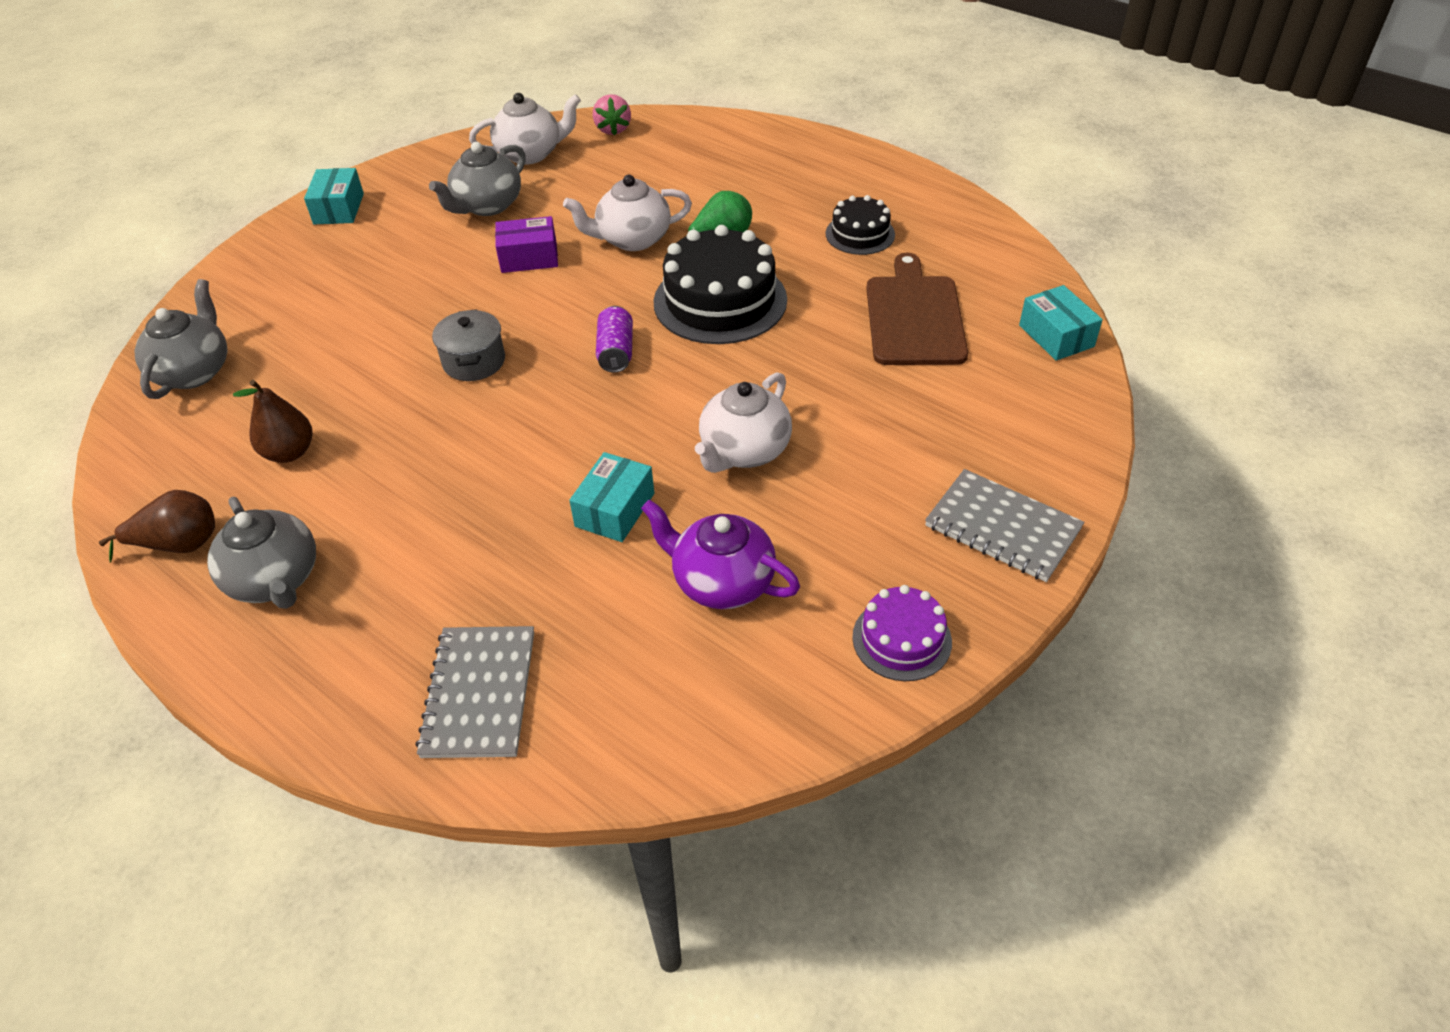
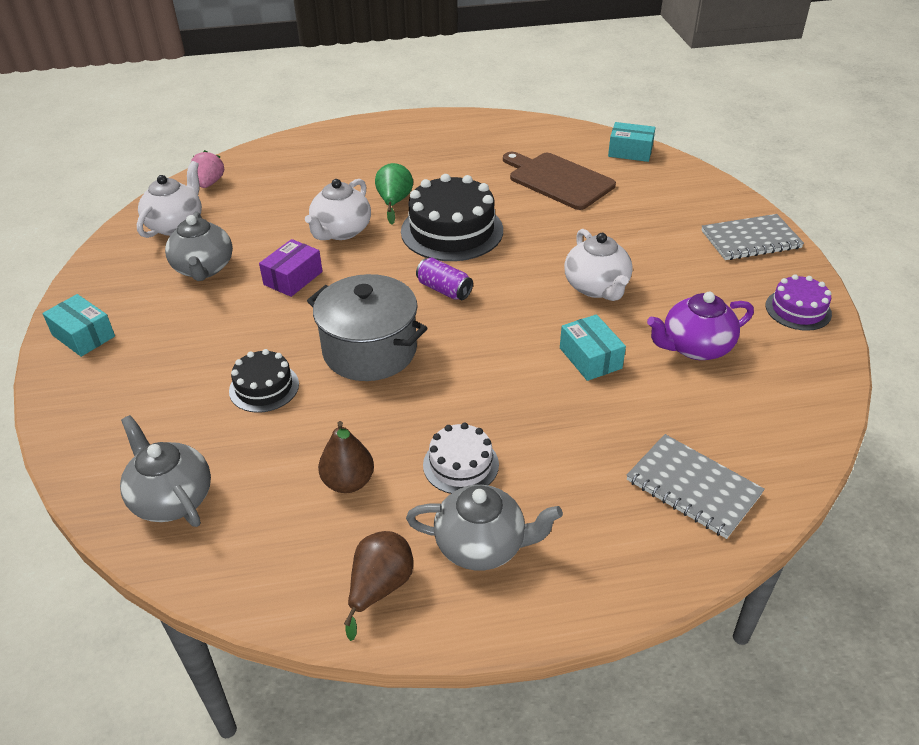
camera: 50 degrees left, 5 degrees down
grey pot [432,309,505,381] -> grey pot [307,274,427,381], size x1.75
pink strawberry [593,94,631,136] -> pink strawberry turned 120 degrees counterclockwise [191,150,224,188]
black cake [826,195,895,255] -> black cake moved to [229,349,299,413]
none -> white cake [423,423,499,494]

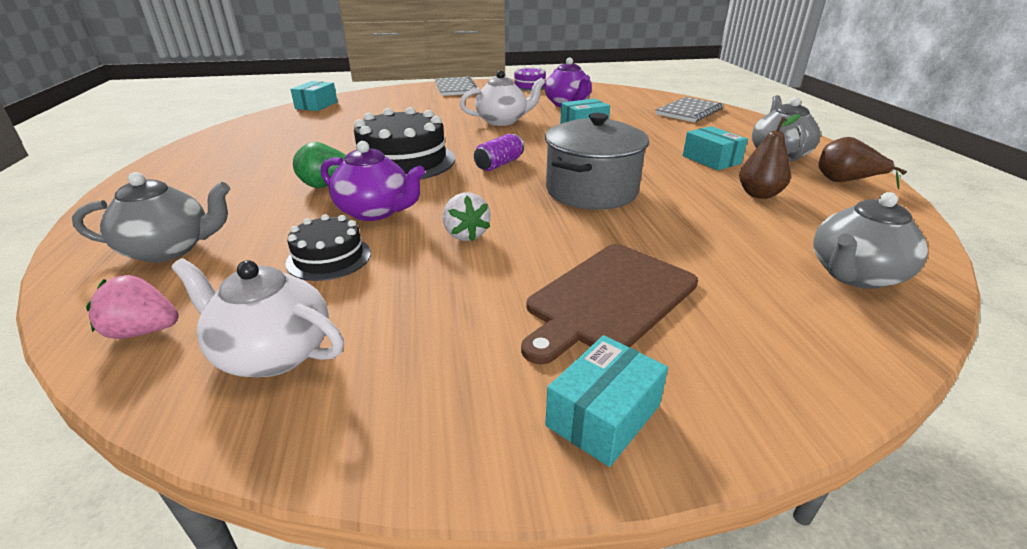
camera: 90 degrees left, 10 degrees down
grey teapot [165,212,233,281] -> grey teapot moved to [72,172,230,263]
black cake [229,349,299,413] -> black cake moved to [285,214,371,281]
purple box [259,239,323,297] -> white strawberry [443,193,491,242]
white teapot [305,179,371,240] -> purple teapot [321,141,425,221]
white cake [423,423,499,494] -> turquoise box [683,126,748,170]
brown cutting board [503,152,616,210] -> brown cutting board moved to [521,244,698,364]

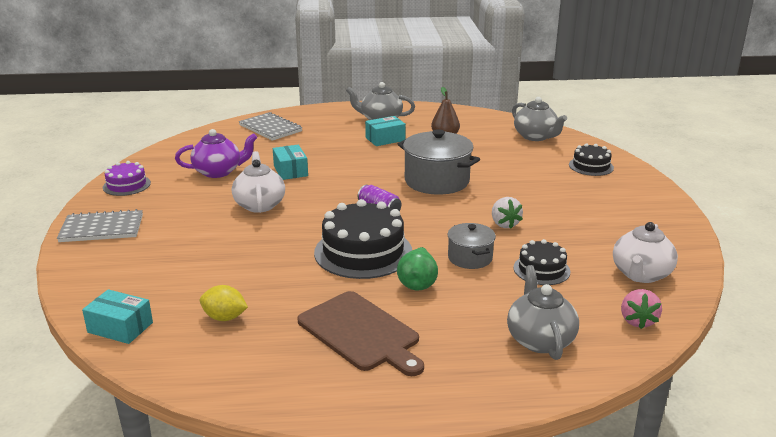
camera: 85 degrees left, 5 degrees down
purple teapot [321,141,425,221] -> grey pot [447,223,496,269]
white strawberry [443,193,491,242] -> white strawberry turned 90 degrees clockwise [492,197,523,229]
brown cutting board [521,244,698,364] -> brown cutting board moved to [297,291,424,376]
turquoise box [545,335,668,467] -> none
brown pear [819,137,907,189] -> none
none -> yellow lemon [200,285,248,321]
none -> black cake [569,143,614,176]

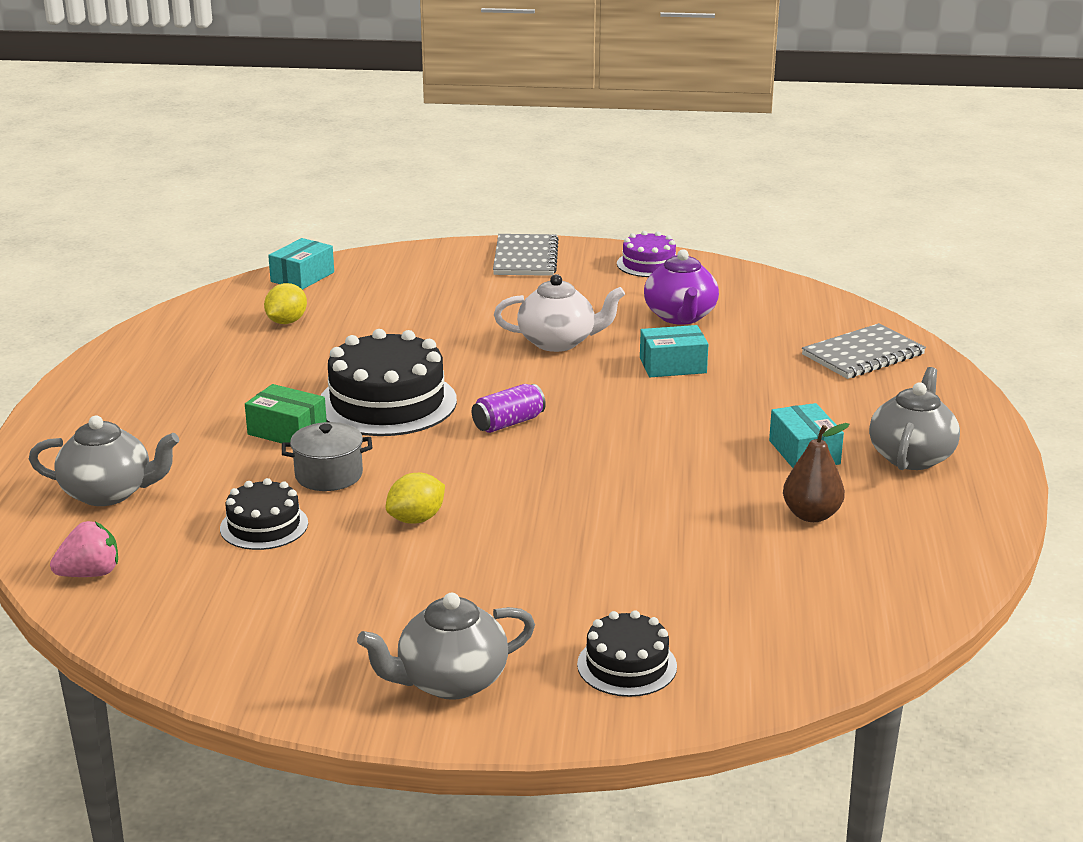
camera: 100 degrees right, 0 degrees up
brown cutting board [297,291,424,376] -> none
green pear [397,247,438,291] -> green box [245,384,327,443]
grey pot [398,129,480,195] -> none
white strawberry [492,197,523,229] -> yellow lemon [386,473,445,524]
grey teapot [512,97,567,141] -> grey teapot moved to [357,593,535,700]
white teapot [613,222,678,283] -> none
pink strawberry [621,289,662,329] -> pink strawberry turned 135 degrees clockwise [50,521,118,577]

